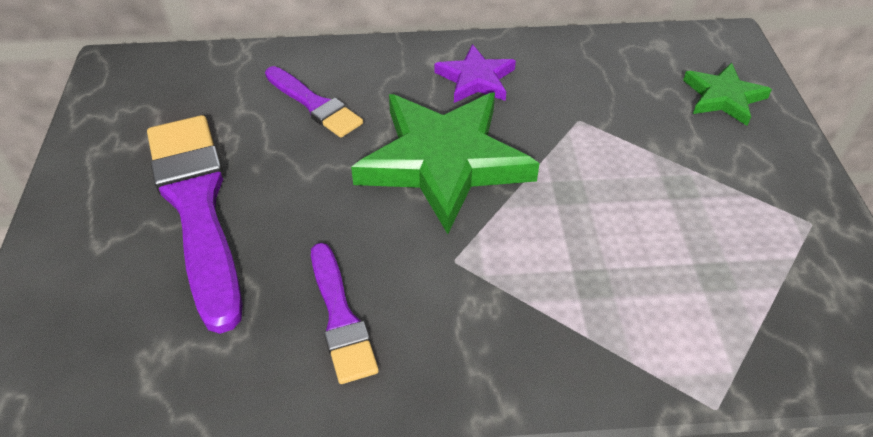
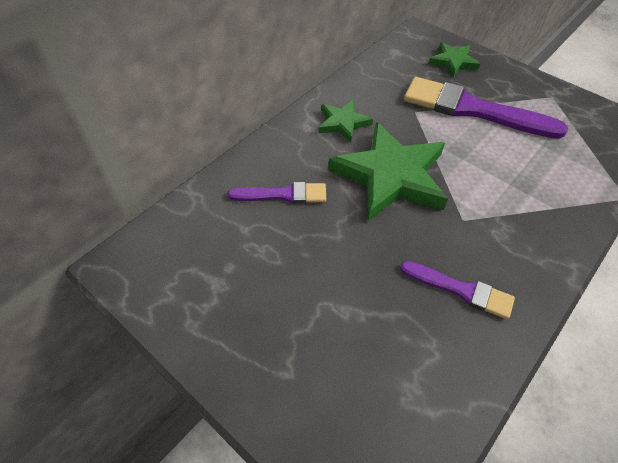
camera: 45 degrees left, 5 degrees up
purple brush [147,115,243,334] -> purple brush moved to [404,77,568,139]
purple star [435,44,516,103] -> green star [318,100,373,142]

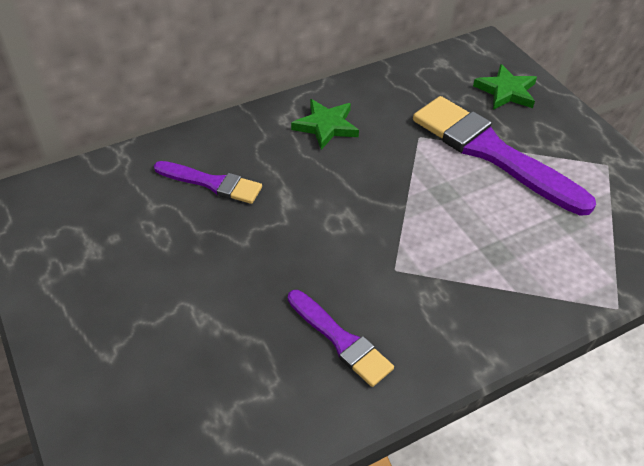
camera: 20 degrees right, 5 degrees down
green star [328,122,448,221] -> none

